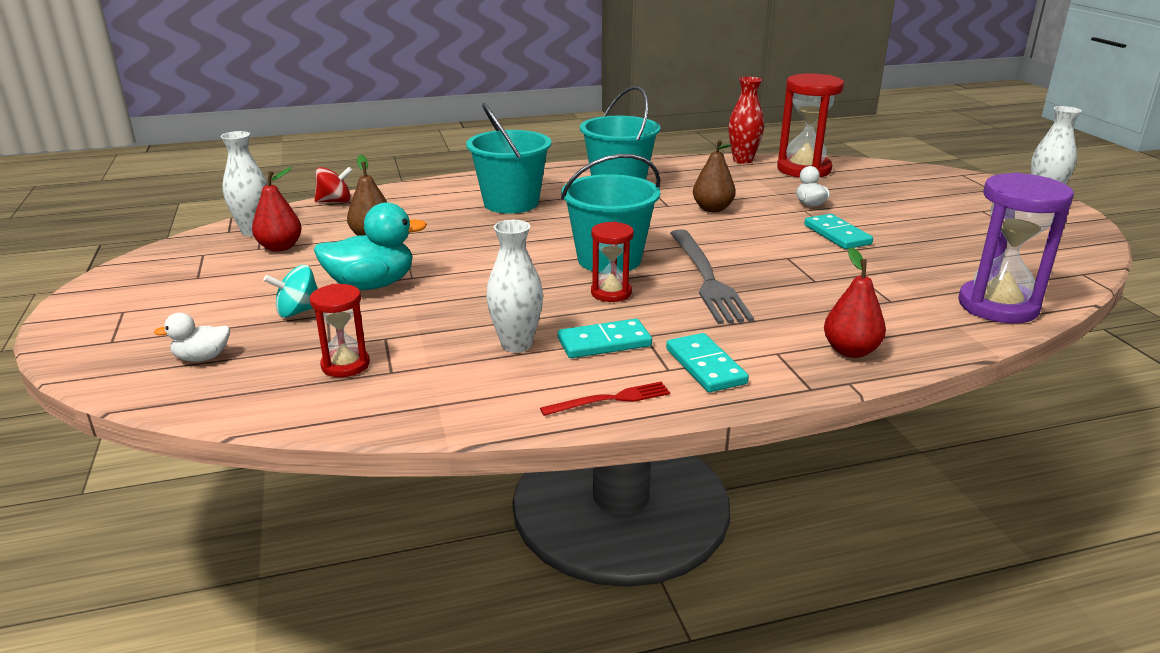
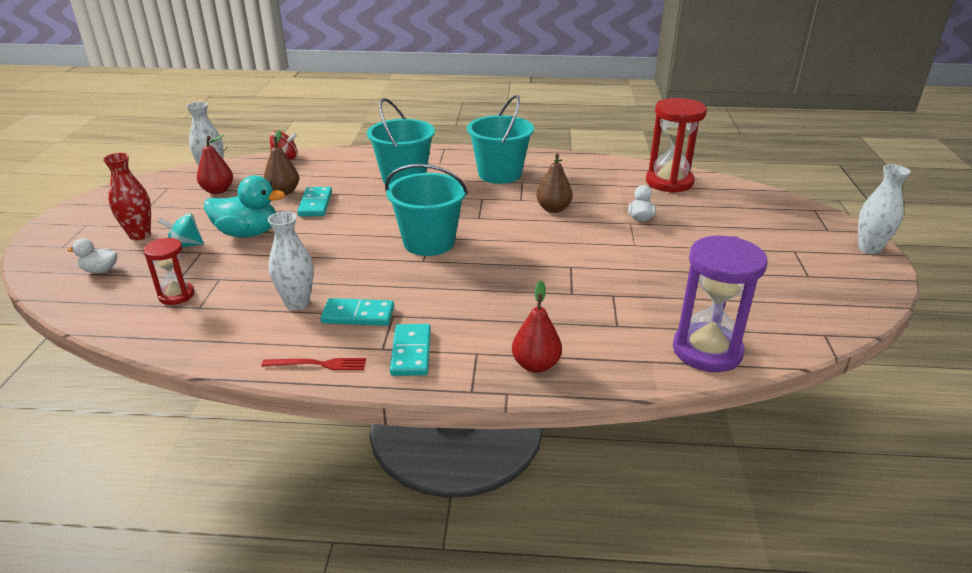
camera: 20 degrees right, 5 degrees up
red hourglass [591,222,634,302] -> none
grey fork [670,229,754,324] -> none
red vase [728,77,764,164] -> red vase moved to [103,153,151,240]
turquoise domino [804,214,873,249] -> turquoise domino moved to [297,187,332,217]

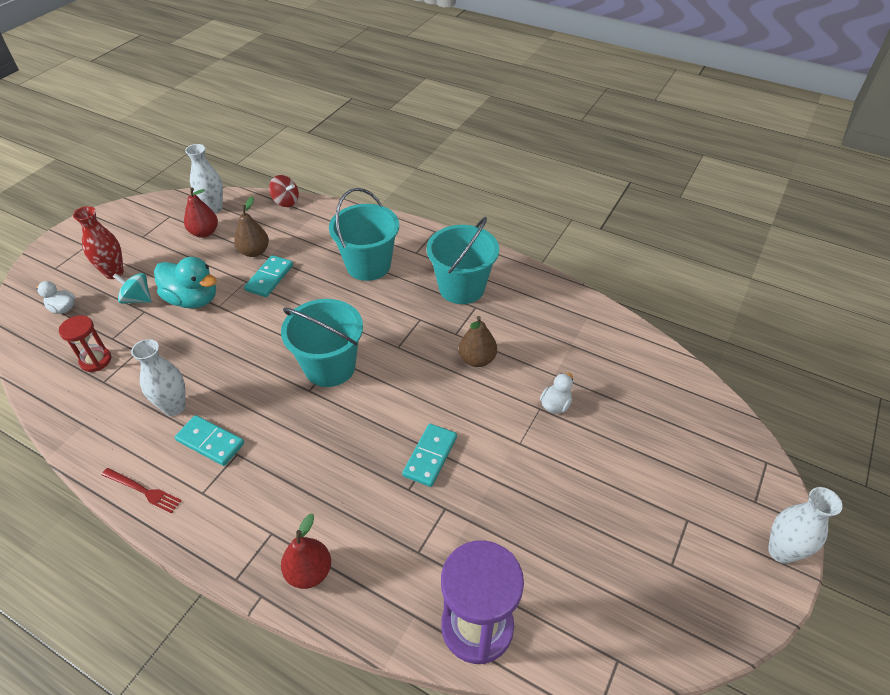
camera: 25 degrees right, 15 degrees up
turquoise domino [390,324,431,376] -> turquoise domino moved to [402,424,457,487]
red hourglass [646,98,707,193] -> none

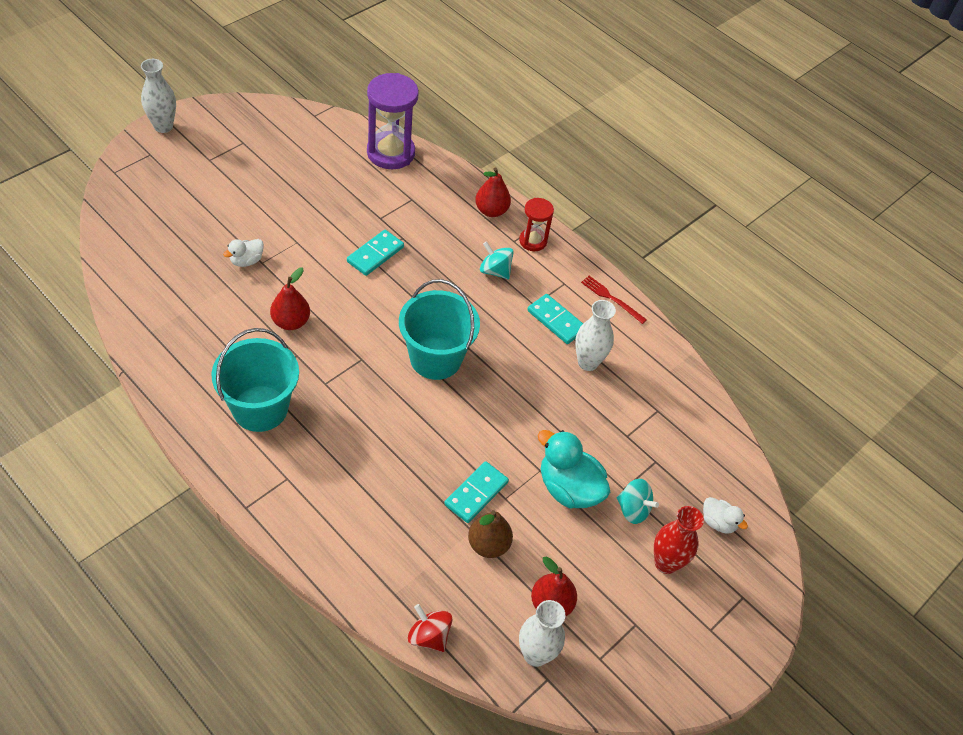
camera: 170 degrees left, 5 degrees up
red hourglass [59,315,111,372] -> red hourglass moved to [519,198,554,251]
turquoise bucket [329,188,399,281] -> none
brown pear [459,316,497,367] -> red pear [270,268,310,330]
none -> turquoise spinning top [480,241,514,279]

